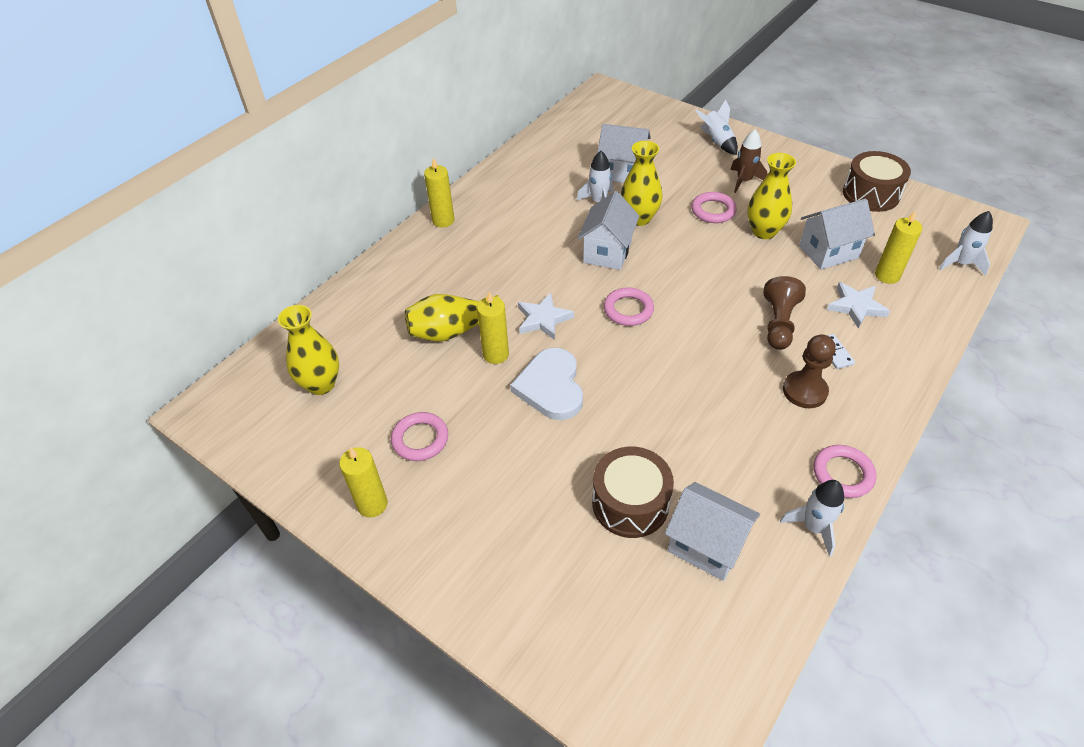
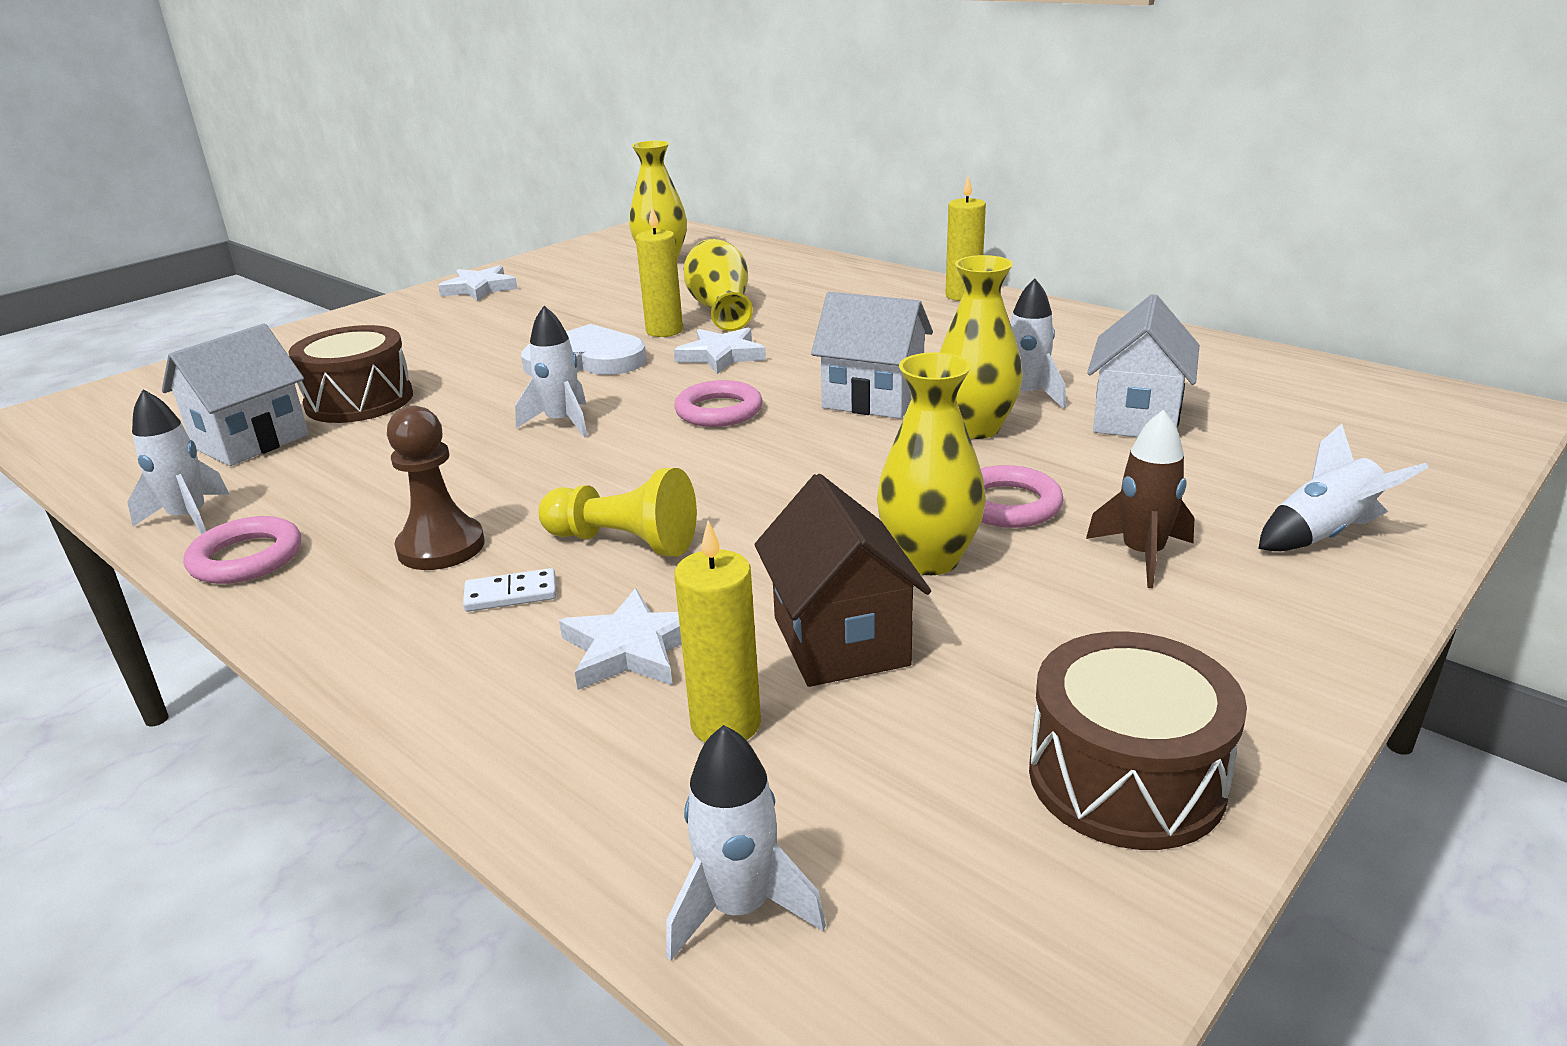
camera: 95 degrees right, 20 degrees down
yellow candle [339,447,388,518] -> white star [438,265,518,301]
pink ring [391,412,448,461] -> none
brown pawn [764,276,806,350] -> yellow pawn [538,468,697,557]
white house [799,199,875,270] -> brown house [754,474,931,687]
none -> white rocket [515,306,588,438]

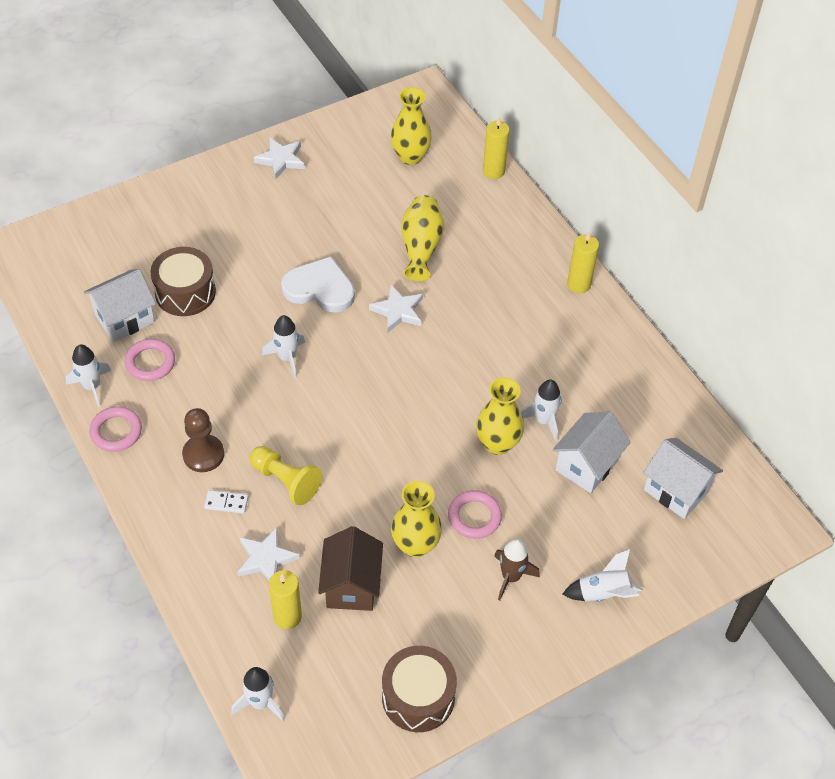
camera: 15 degrees right, 25 degrees up
yellow candle [636,207,683,337] -> yellow candle moved to [483,116,510,179]
pink ring [674,380,762,427] -> pink ring moved to [125,339,175,381]
white house [811,292,933,419] -> white house moved to [643,438,723,519]

